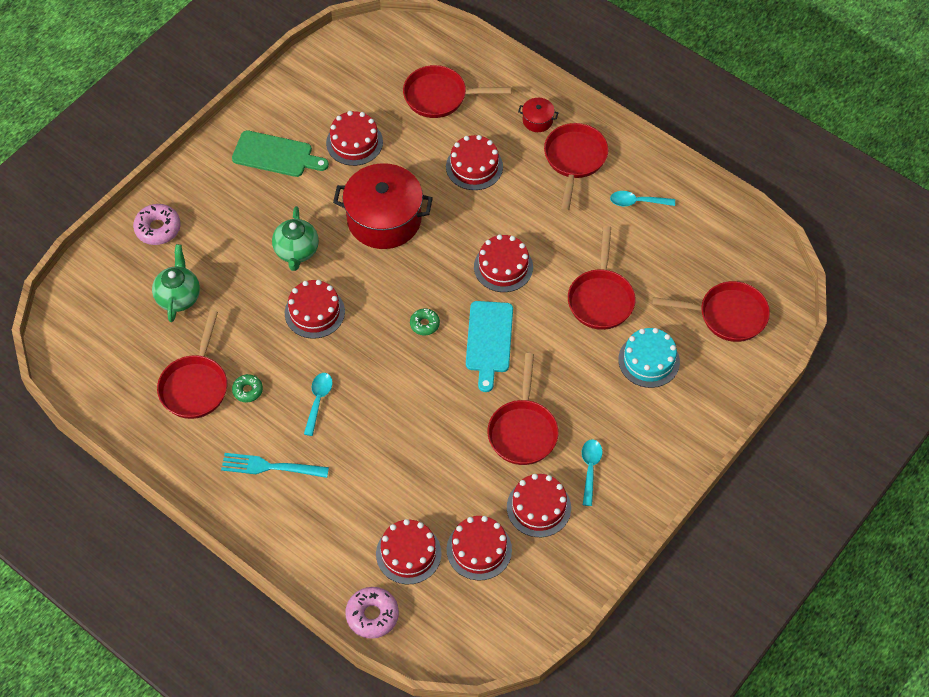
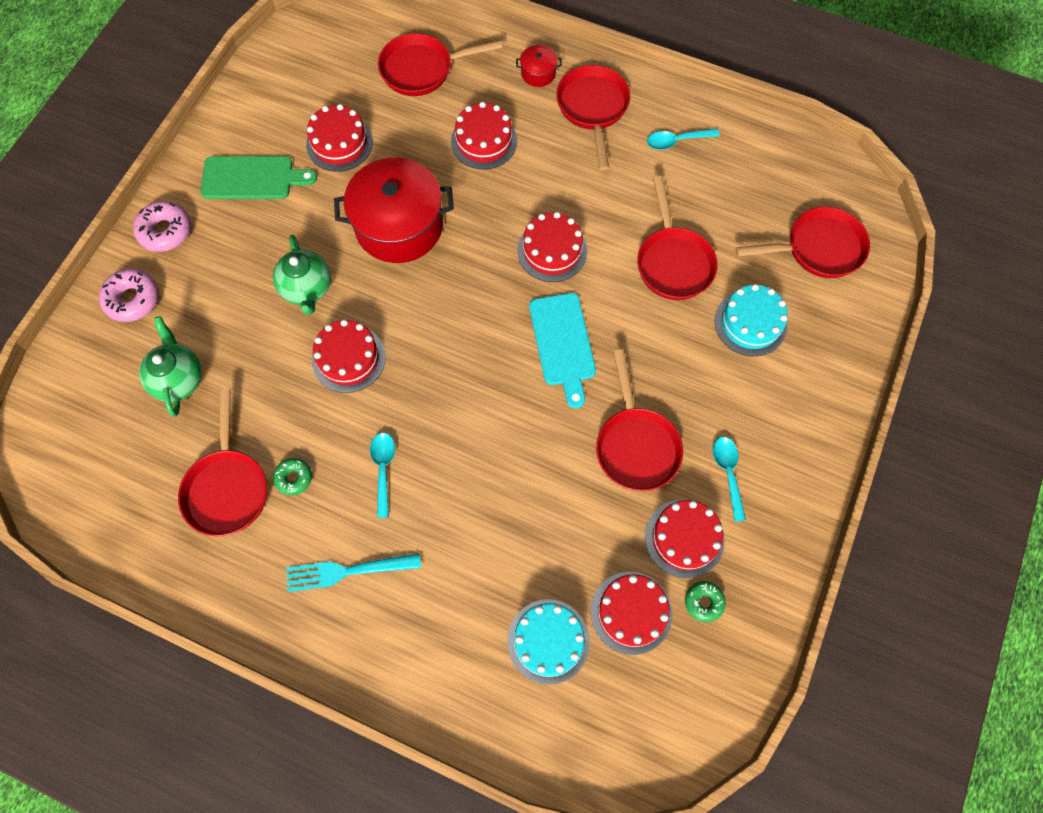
camera: 15 degrees left, 10 degrees up
pink donut [345,587,399,639] -> pink donut moved to [133,201,191,252]
red cake [376,519,442,584] -> turquoise cake [507,599,590,685]
green donut [410,308,440,335] -> green donut moved to [685,581,726,622]

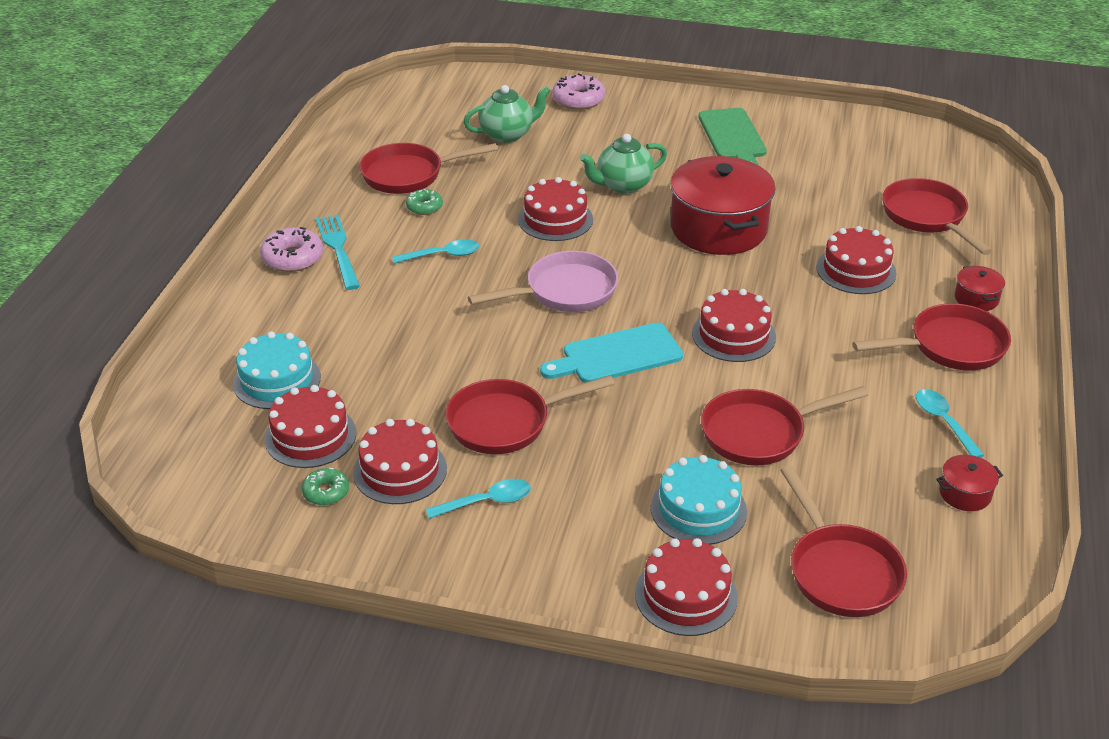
camera: 80 degrees right, 30 degrees down
pink donut [133,201,191,252] -> pink donut moved to [260,227,323,272]
red cake [306,104,373,172] -> red cake moved to [635,538,738,636]
none -> pink pan [468,251,618,312]
none -> red pot [936,455,1003,511]

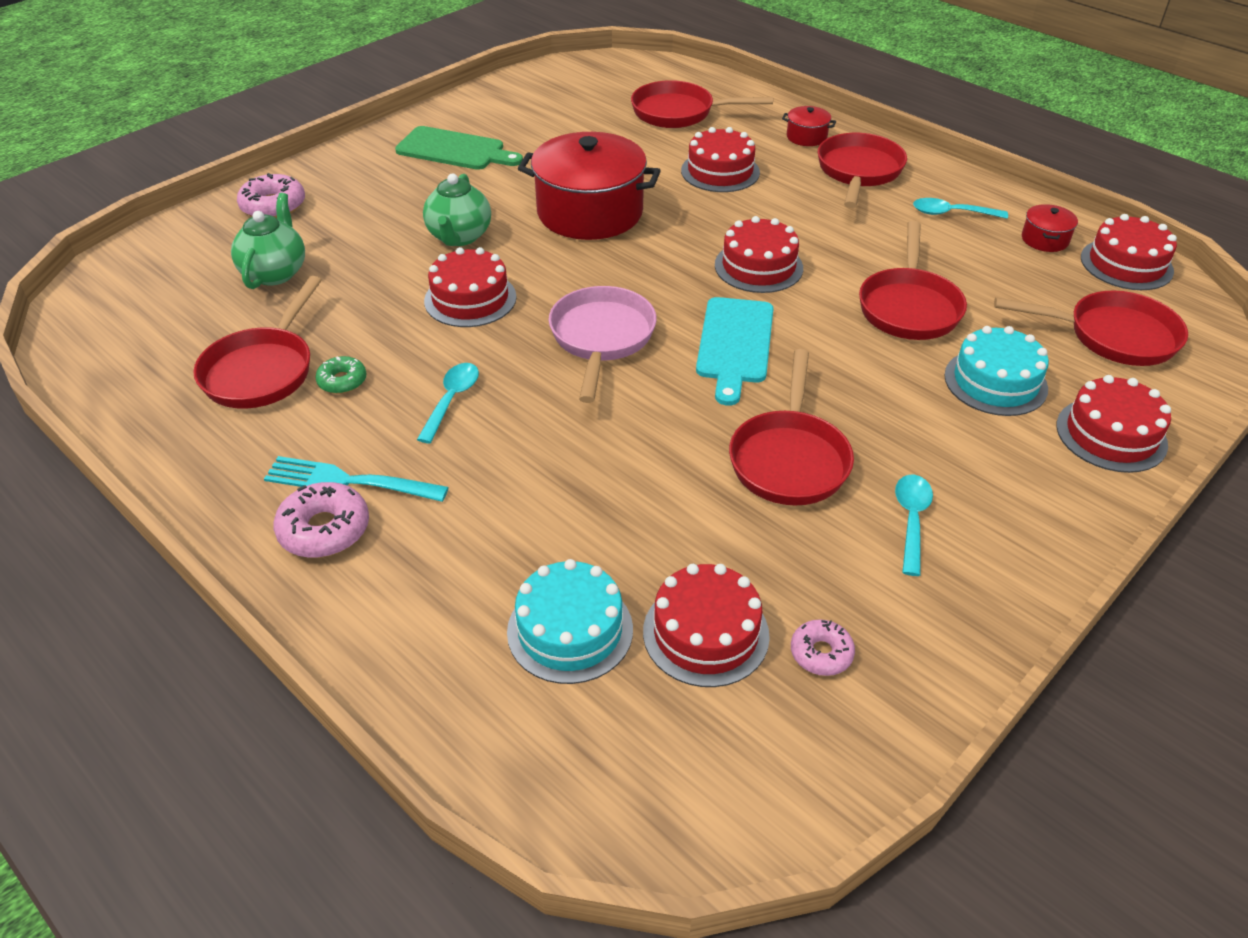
camera: 60 degrees left, 5 degrees up
green donut [302,468,349,505] -> pink donut [791,619,855,676]
red cake [353,419,447,504] -> red cake moved to [1081,214,1177,290]

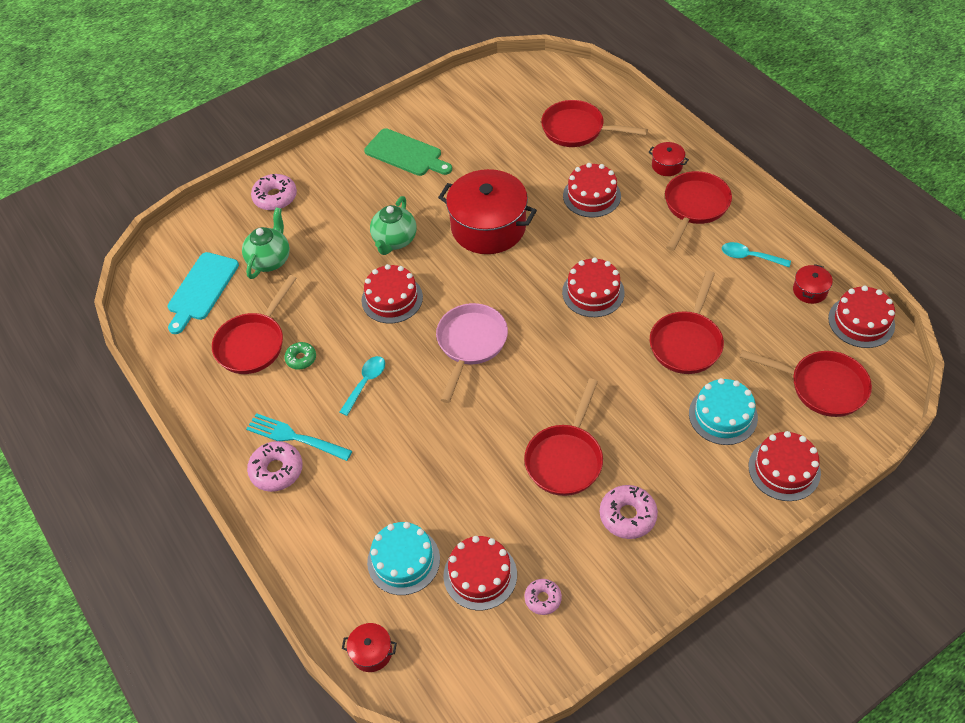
camera: 15 degrees right, 10 degrees up
turquoise cutting board [696,297,774,406] -> turquoise cutting board moved to [167,252,239,334]
turquoise spoon [895,475,933,576] -> pink donut [600,485,658,539]
none -> red pot [342,623,397,672]

